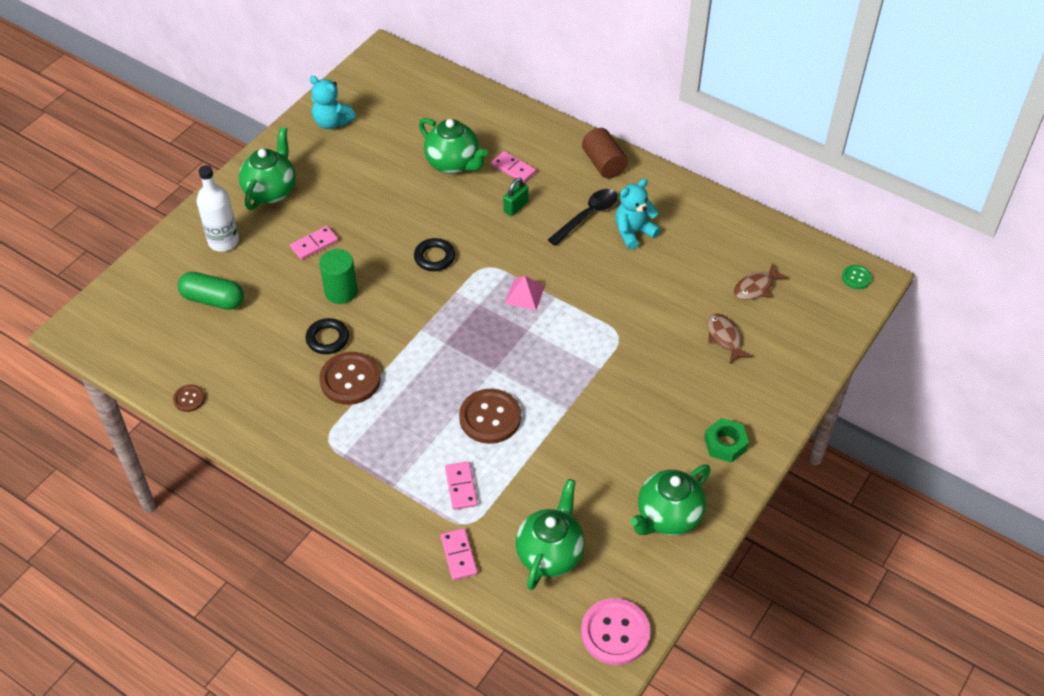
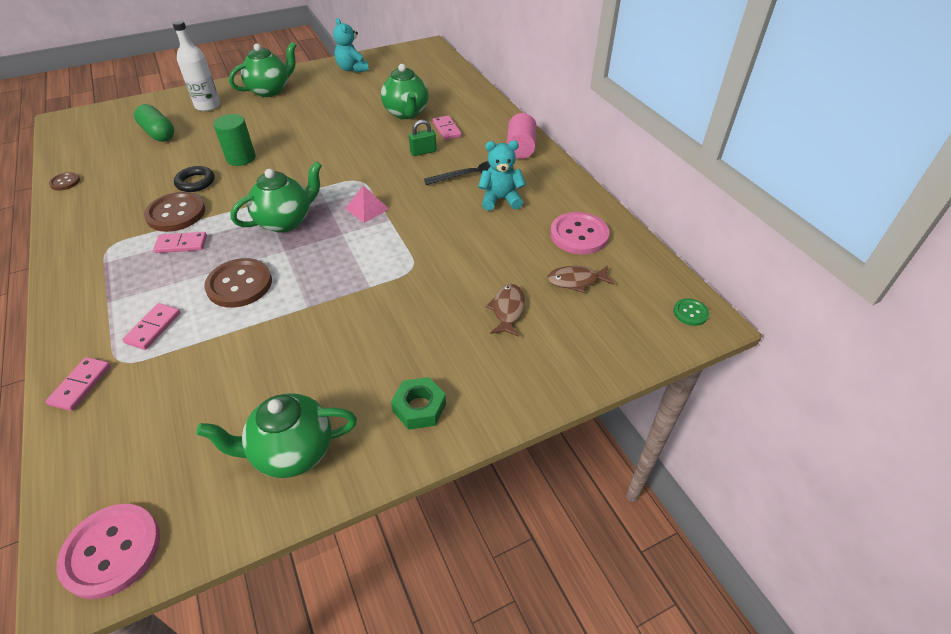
camera: 30 degrees right, 5 degrees down
pink domino [290,226,338,260] -> pink domino moved to [153,232,207,253]
black ring [414,238,455,271] -> none
green teapot [516,479,585,590] -> green teapot moved to [230,161,322,233]
brown cylinder [582,128,628,178] -> pink cylinder [507,113,536,159]
none -> pink button [550,212,609,254]

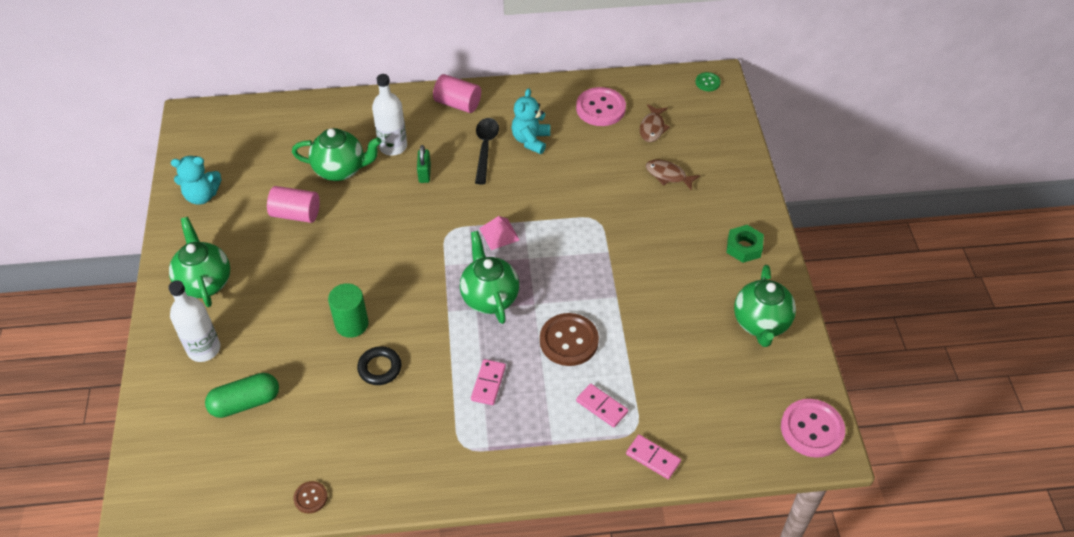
camera: 70 degrees left, 5 degrees up
brown button [144,192,205,232] -> none
pink domino [433,115,462,140] -> white bottle [372,74,407,156]
none -> pink cylinder [267,186,320,223]

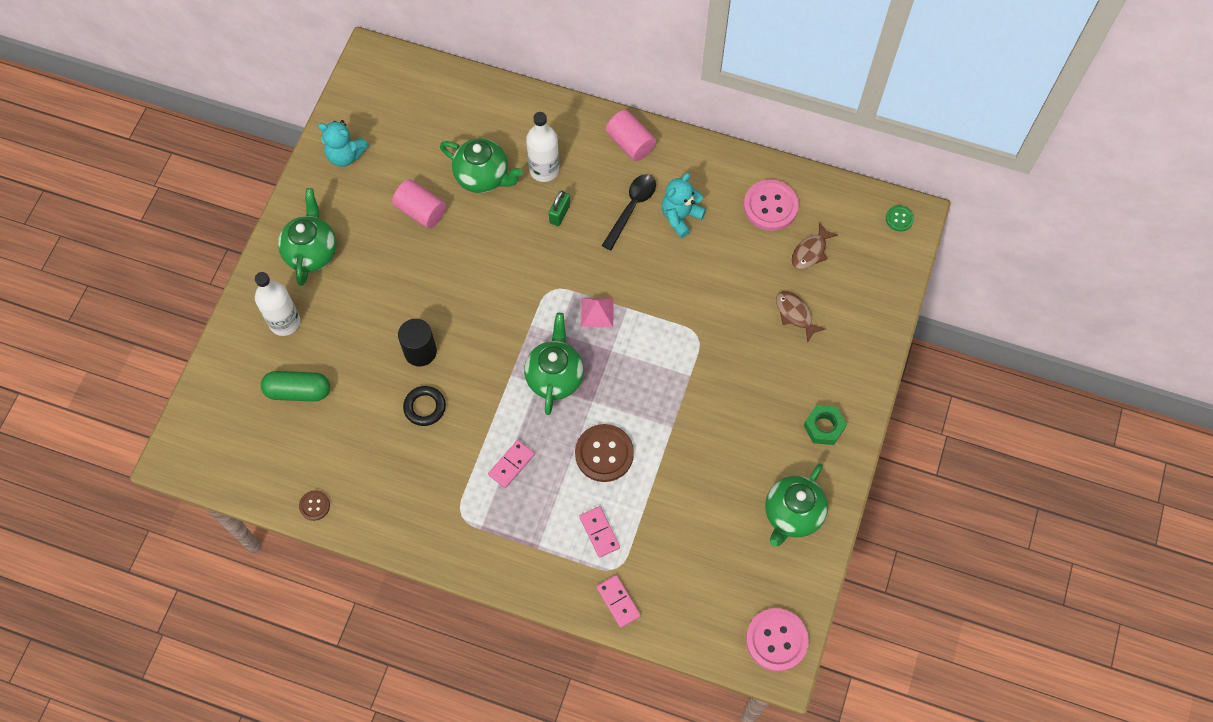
camera: 25 degrees right, 15 degrees up
green cylinder [328,283,369,338] -> black cylinder [398,319,437,367]

